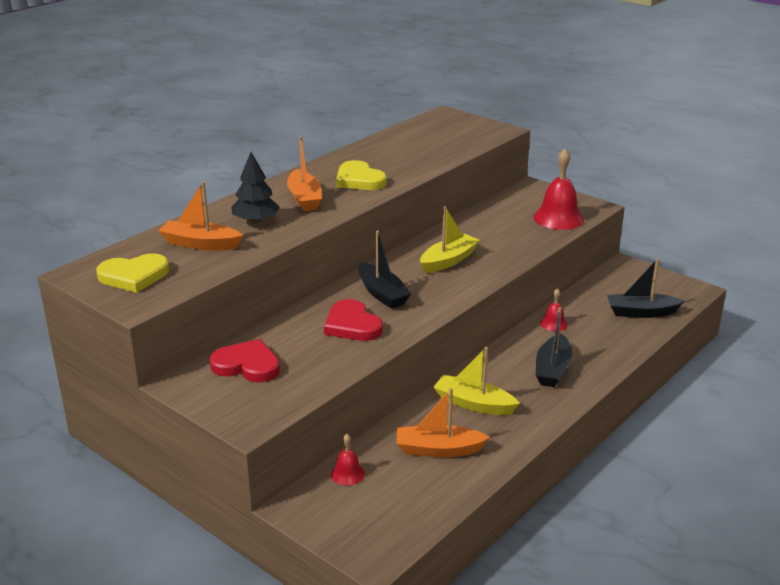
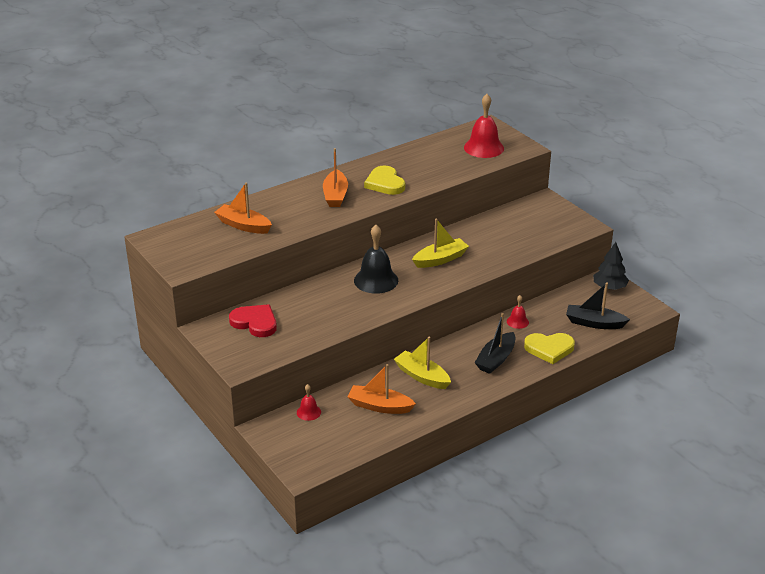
camera: 15 degrees right, 5 degrees up
yellow heart [96,253,169,293] -> yellow heart moved to [524,333,575,364]
black tree [231,152,280,223] -> black tree moved to [593,242,629,290]
red heart [324,299,383,341] -> none
black boat [358,231,411,309] -> black bell [354,225,398,294]
red bell [533,149,584,230] -> red bell moved to [464,94,504,158]

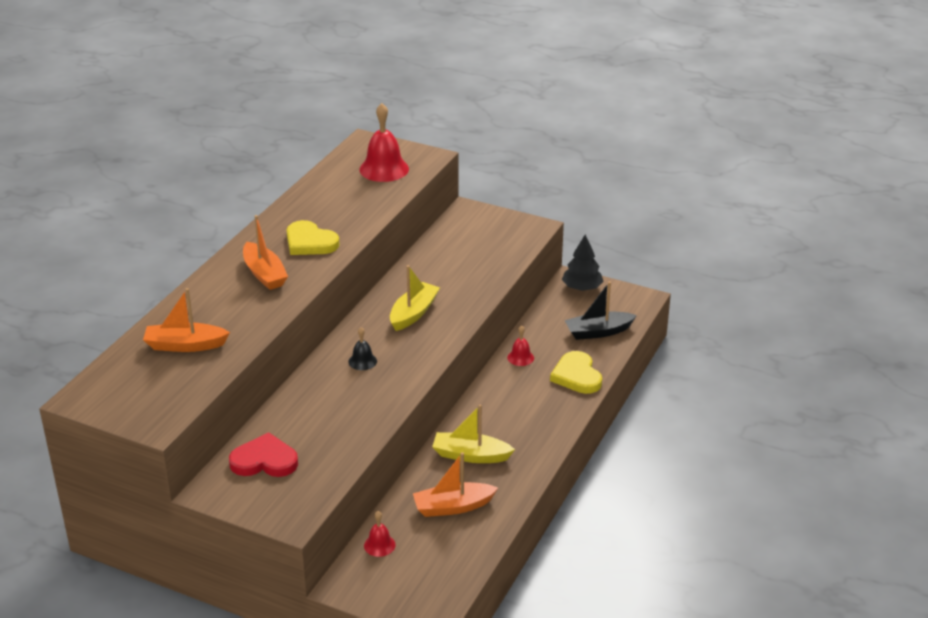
camera: 30 degrees left, 0 degrees up
black bell [354,225,398,294] -> black bell [348,327,377,370], size x0.51
black boat [475,313,515,374] -> none
yellow heart [524,333,575,364] -> yellow heart turned 105 degrees clockwise [550,351,602,394]

